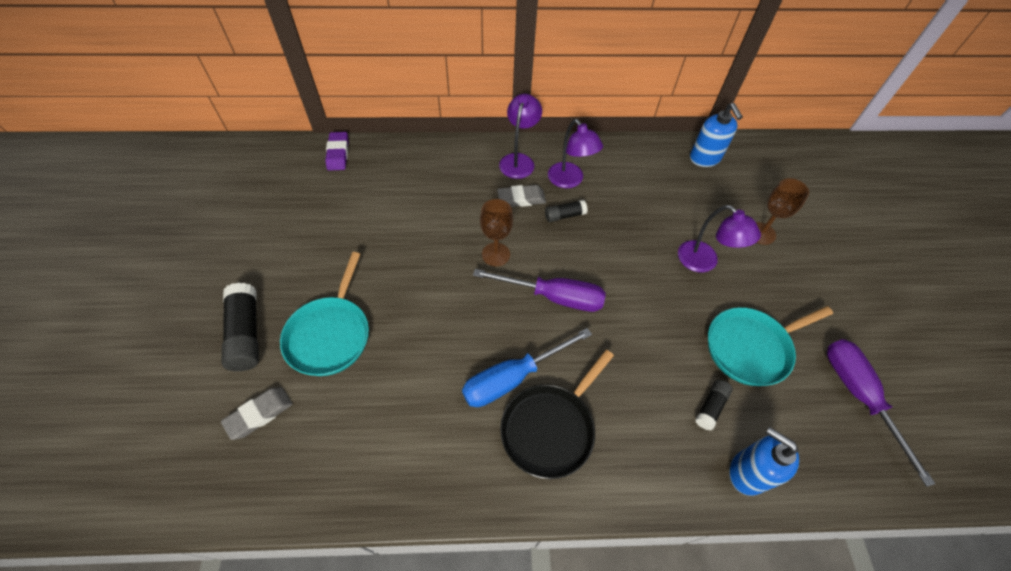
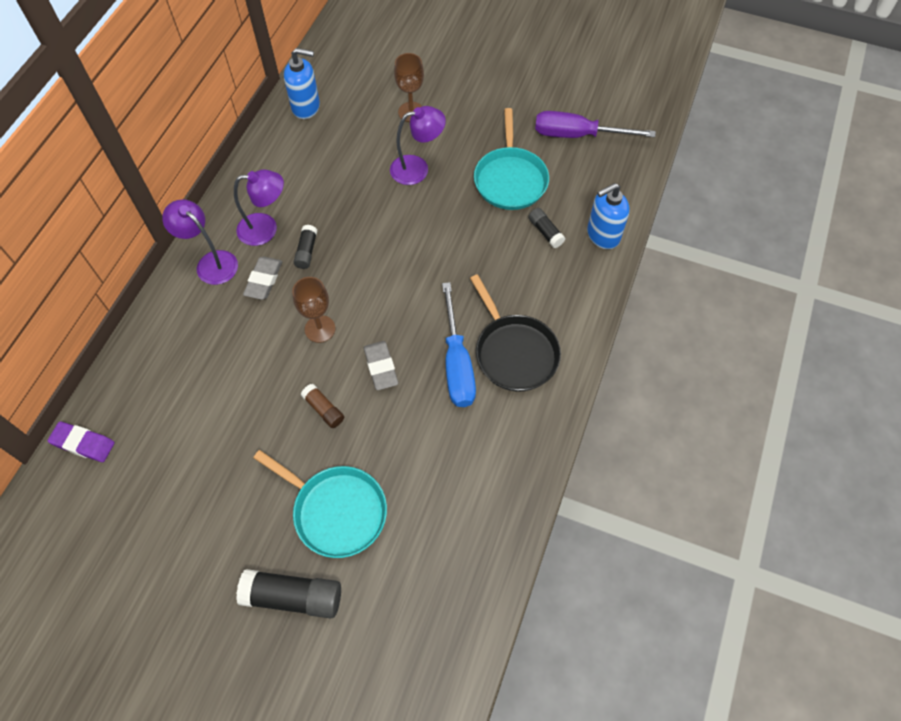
camera: 65 degrees left, 5 degrees up
grey eraser [221,387,293,440] -> grey eraser moved to [364,341,398,390]
purple screwdriver [473,269,606,312] -> none
none -> brown glue stick [301,384,344,428]

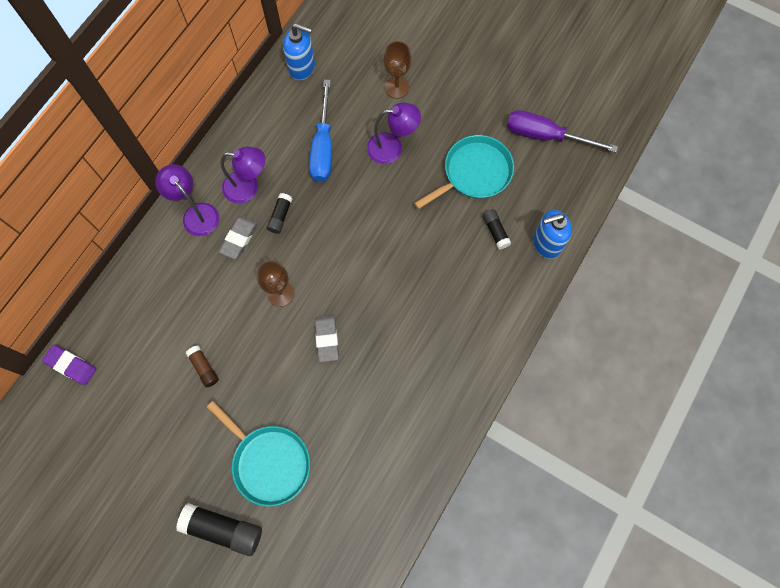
camera: 10 degrees right, 10 degrees up
brown glue stick [301,384,344,428] -> brown glue stick moved to [186,345,219,387]
blue screwdriver [442,282,476,407] -> blue screwdriver moved to [309,80,332,182]
black pan [470,274,561,391] -> none
turquoise pan [474,108,549,210] -> turquoise pan turned 135 degrees counterclockwise [414,135,514,209]

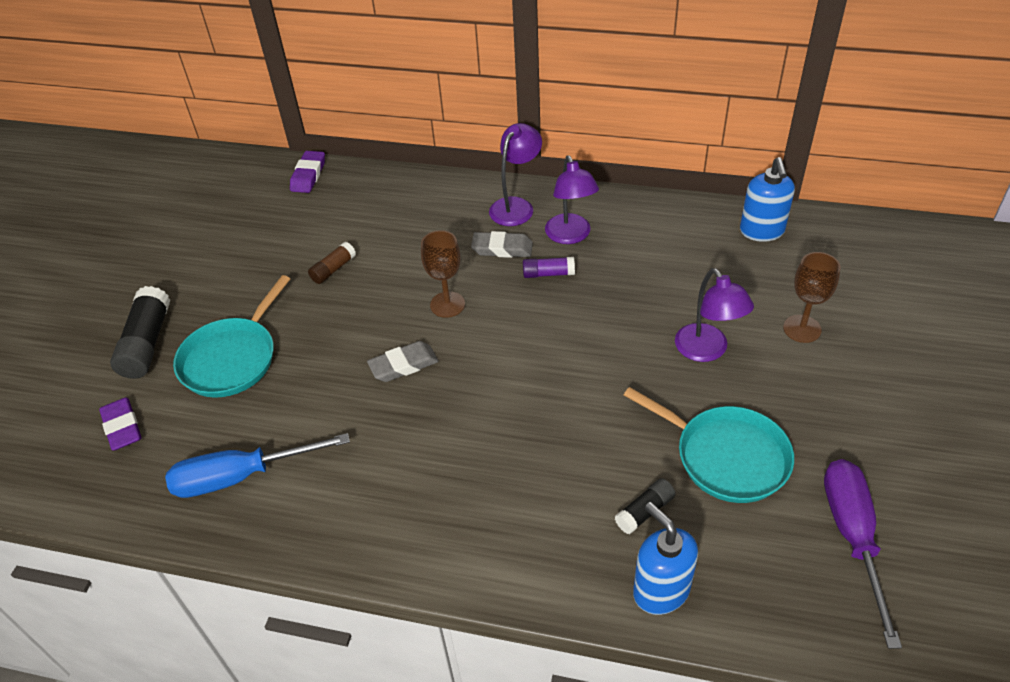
camera: 75 degrees right, 25 degrees down
black glue stick [267,193,292,234] -> purple glue stick [523,257,575,278]
blue screwdriver [309,80,332,182] -> blue screwdriver moved to [165,433,350,498]
none -> purple eraser [99,398,141,451]

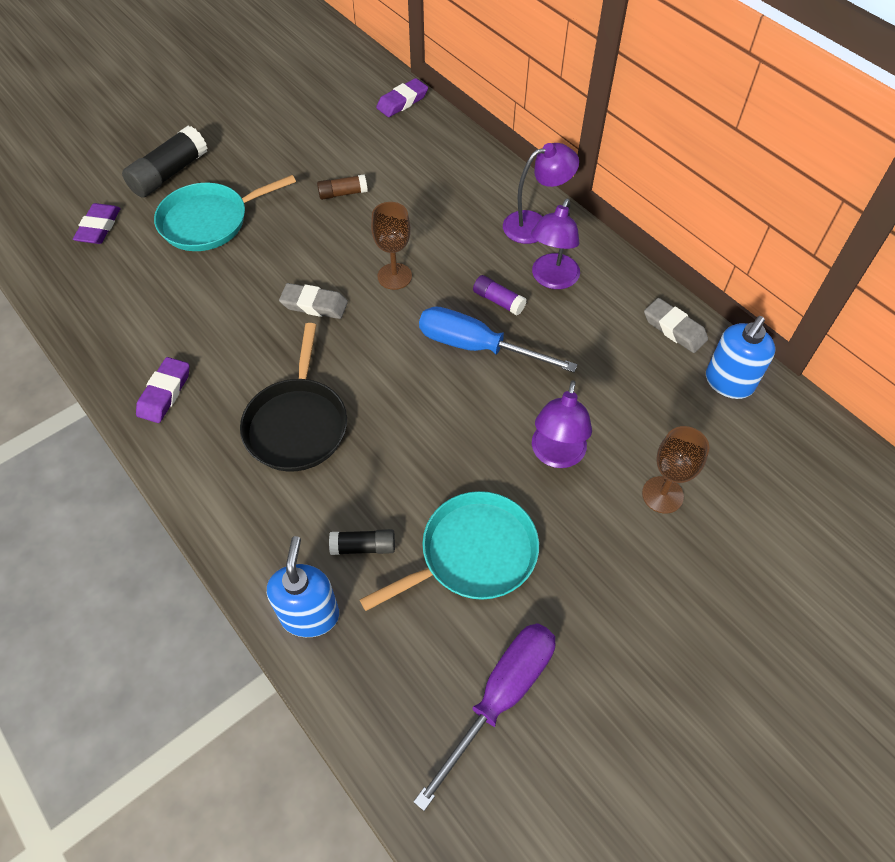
camera: 35 degrees right, 10 degrees up
blue screwdriver [165,433,350,498] -> blue screwdriver moved to [419,306,578,373]
grey eraser [471,231,533,258] -> grey eraser moved to [644,298,708,353]
turquoise pan [624,387,794,503] -> turquoise pan turned 105 degrees counterclockwise [360,491,539,611]
none -> purple eraser [136,357,189,423]
none -> black pan [240,323,347,472]

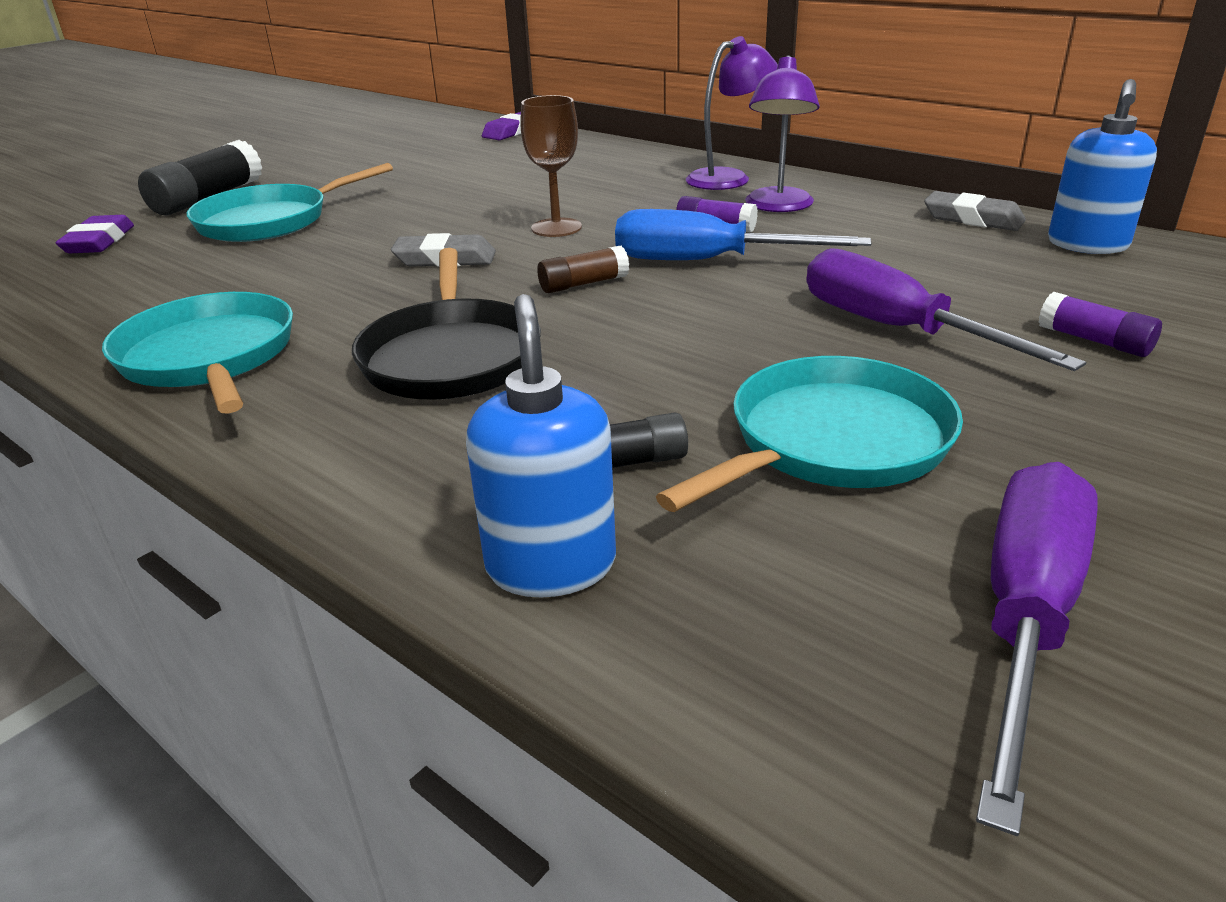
camera: 10 degrees left, 25 degrees down
purple eraser [136,357,189,423] -> turquoise pan [102,292,293,414]
brown glue stick [317,174,368,200] -> brown glue stick moved to [537,246,629,293]
purple lamp [532,380,592,468] -> purple screwdriver [807,248,1086,371]
brown goblet [642,426,709,514] -> purple glue stick [1038,292,1162,357]

